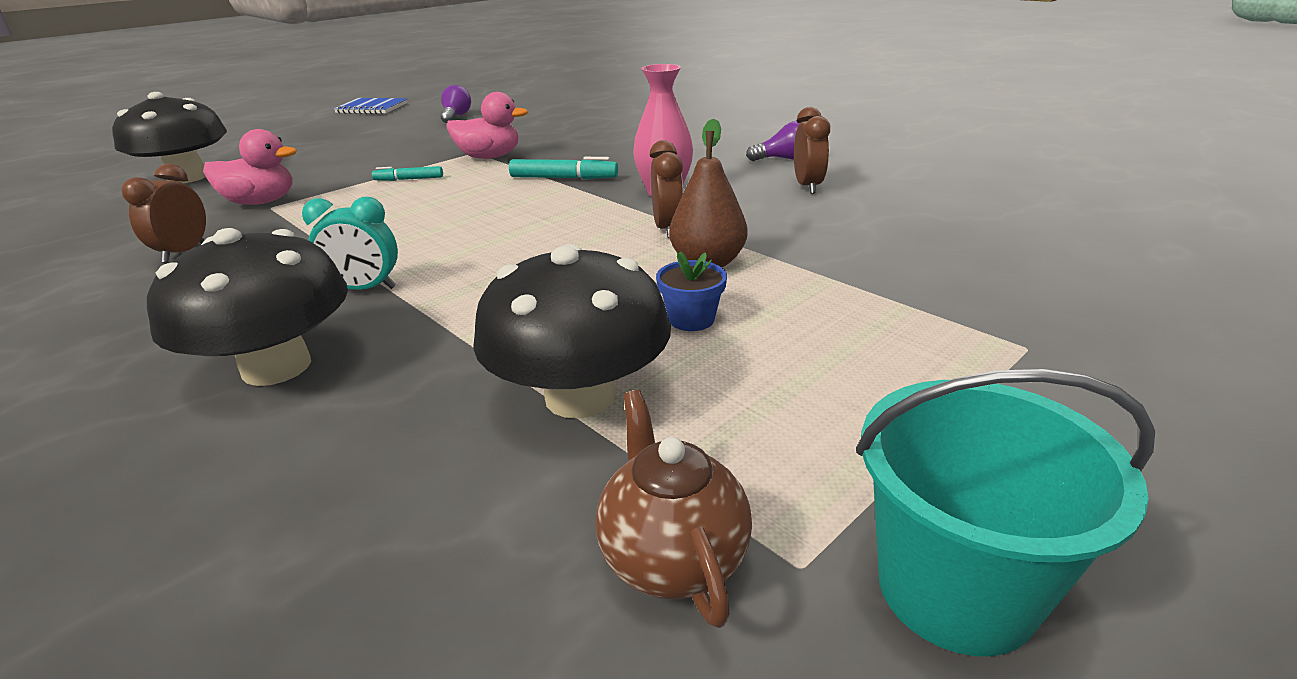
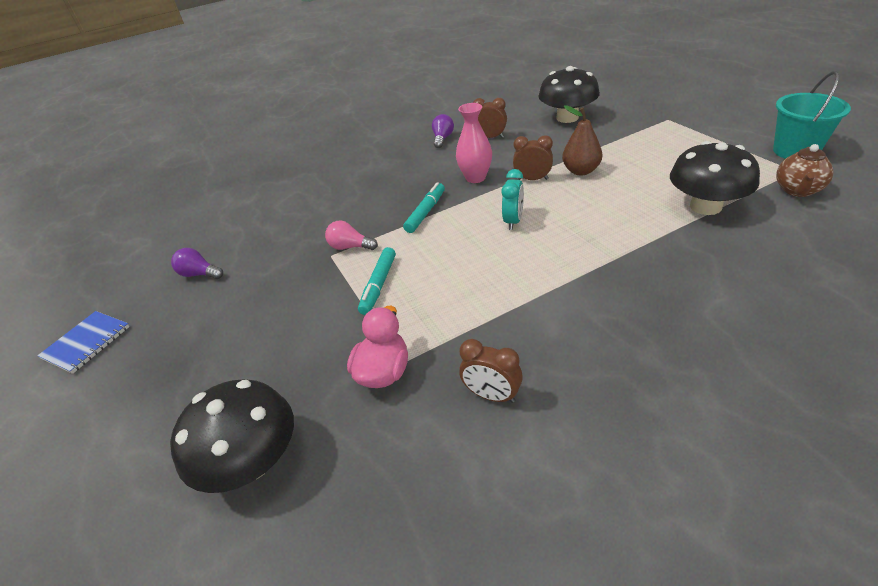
camera: 70 degrees left, 10 degrees up
black mushroom [147,228,348,386] -> black mushroom moved to [539,66,600,123]
turquoise clock [302,197,398,290] -> turquoise clock moved to [501,169,524,230]
turquoise marker [372,166,443,181] -> turquoise marker [358,247,396,315], size x1.56
pink duck [447,92,528,159] -> pink light bulb [325,221,378,250]
brown teapot [595,390,752,628] -> brown teapot turned 60 degrees counterclockwise [776,144,834,197]
blue flower pot [656,251,727,331] -> none

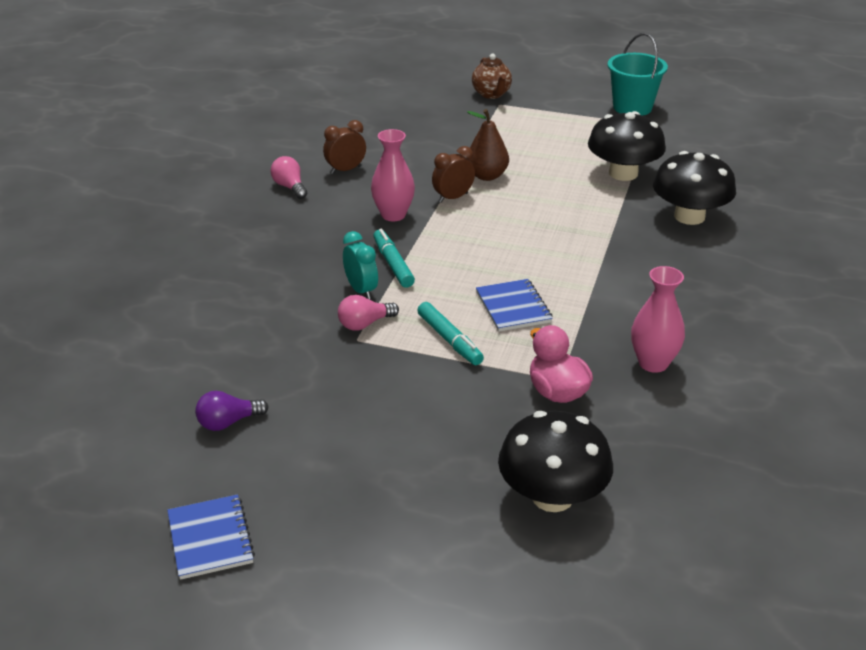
camera: 50 degrees left, 5 degrees down
purple light bulb [432,114,454,148] -> pink light bulb [270,156,307,199]
brown clock [459,339,523,403] -> pink vase [631,266,685,373]
turquoise clock [501,169,524,230] -> turquoise clock moved to [343,231,378,299]
black mushroom [539,66,600,123] -> black mushroom moved to [653,151,736,225]
brown teapot [776,144,834,197] -> brown teapot moved to [472,54,512,99]
none -> blue notebook [476,279,553,332]

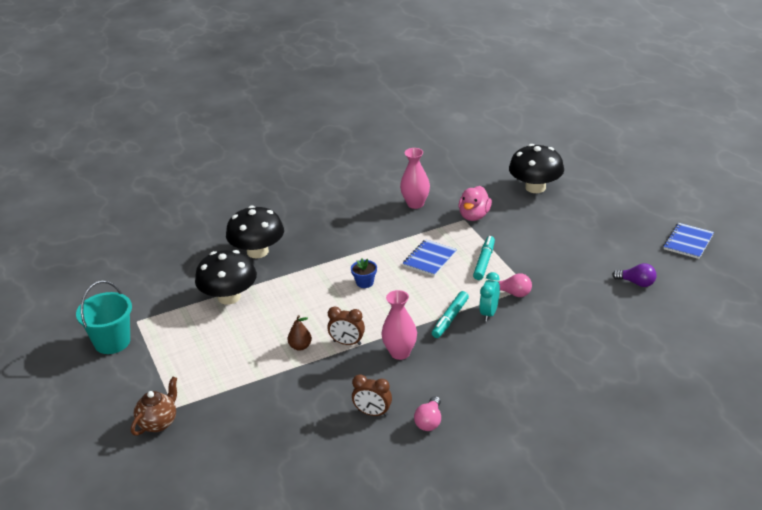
camera: 130 degrees left, 0 degrees up
brown pear [466,109,509,181] -> brown pear [288,315,312,351], size x0.66
none -> blue flower pot [351,258,377,288]

